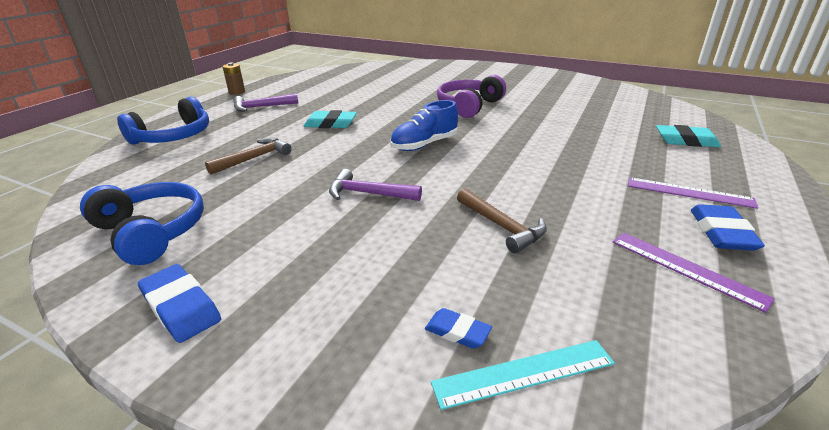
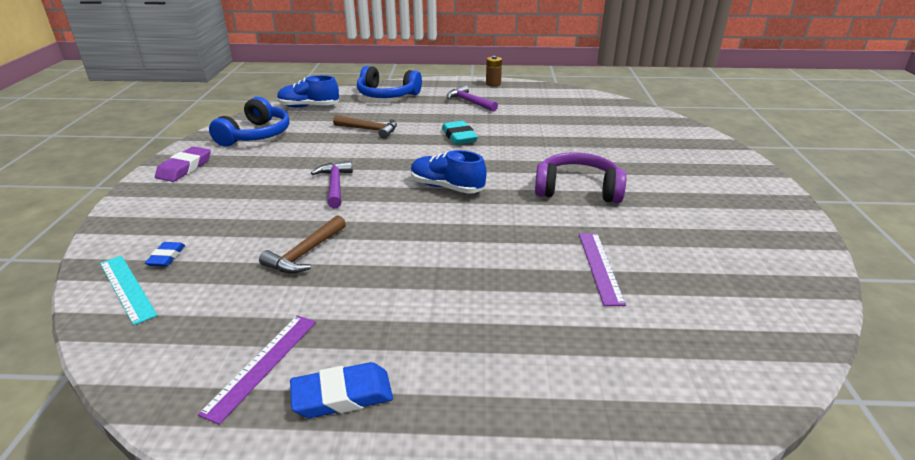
camera: 65 degrees right, 0 degrees up
blue eraser [138,264,221,343] -> purple eraser [155,146,211,182]
purple ruler [628,177,758,209] -> purple ruler moved to [579,233,626,306]
turquoise eraser [656,125,721,147] -> none
none -> blue shoe [277,75,339,108]

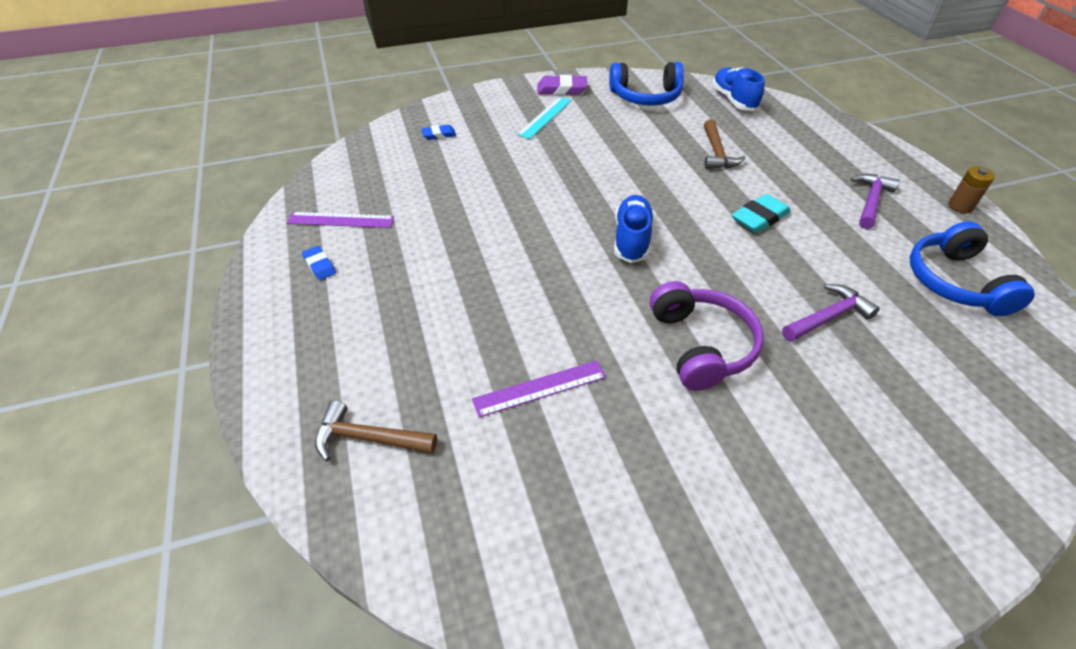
camera: 70 degrees right, 15 degrees up
turquoise ruler [100,256,158,326] -> turquoise ruler moved to [517,97,572,139]
brown hammer [259,215,346,273] -> brown hammer moved to [315,400,437,461]
blue eraser [290,362,393,418] -> blue eraser [302,246,336,280], size x0.60
purple hammer [311,161,353,209] -> purple hammer moved to [782,284,880,342]
blue headphones [357,66,422,98] -> blue headphones moved to [910,221,1035,316]

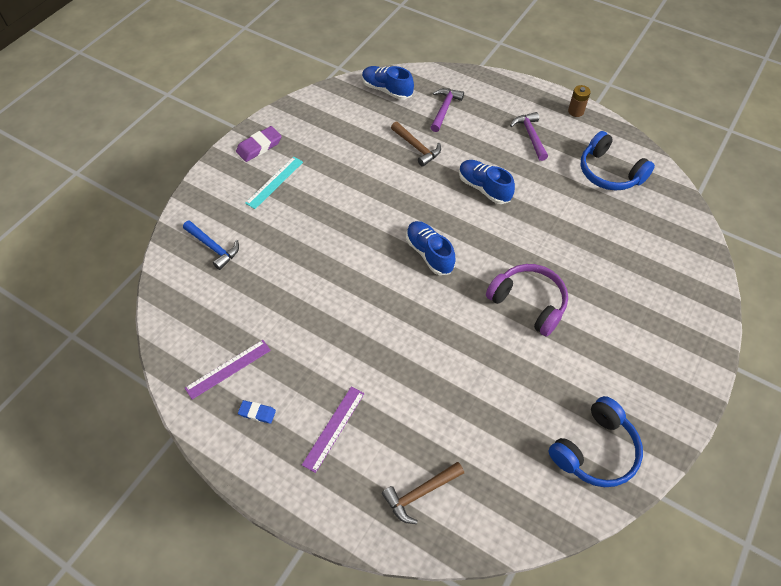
camera: 40 degrees left, 10 degrees up
blue eraser [421,125,456,140] -> blue hammer [183,220,239,270]
purple ruler [472,360,606,418] -> purple ruler moved to [302,387,365,473]
turquoise ruler [517,97,572,139] -> turquoise ruler turned 45 degrees clockwise [245,157,303,209]
blue headphones [609,62,684,106] -> blue headphones moved to [549,396,643,487]
turquoise eraser [732,194,790,233] -> blue shoe [459,160,515,204]
purple hammer [782,284,880,342] -> purple hammer moved to [430,88,464,132]

